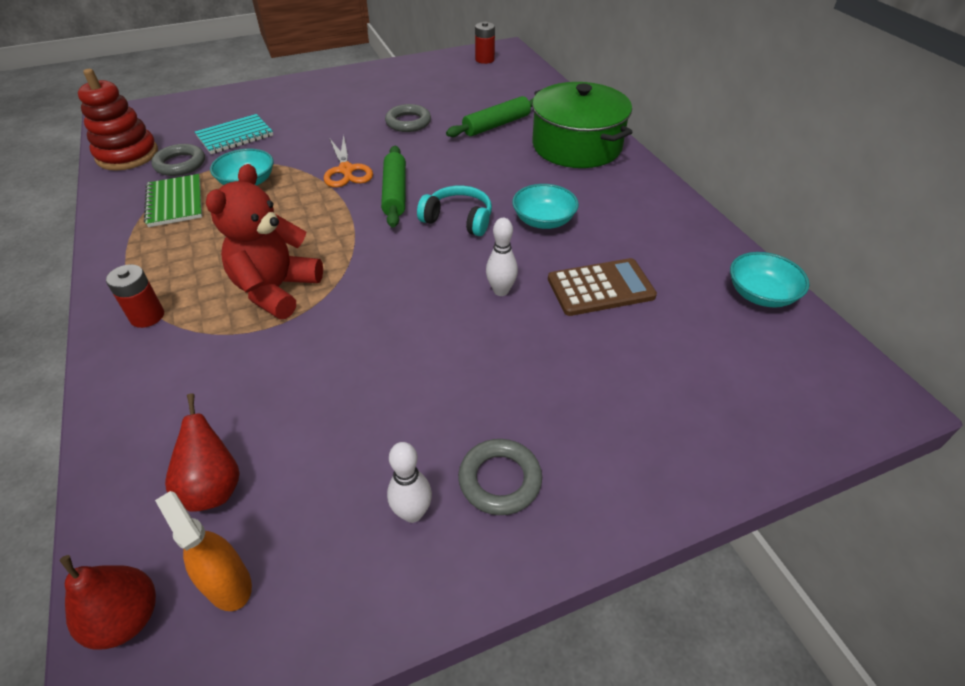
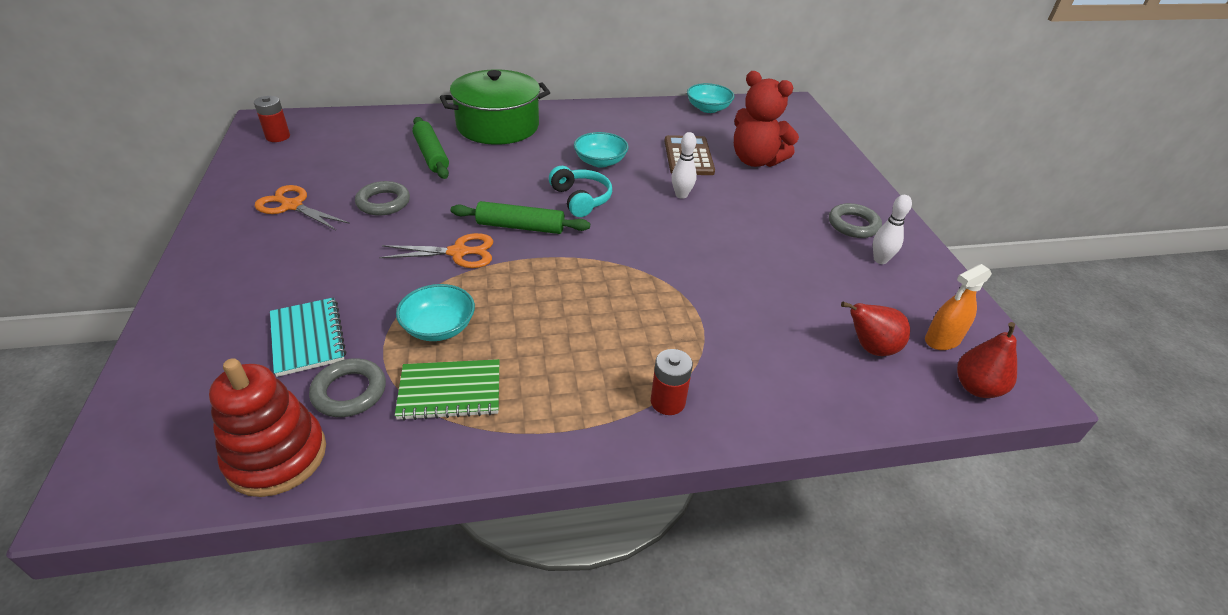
camera: 80 degrees left, 5 degrees down
red teddy bear [206,164,323,319] -> red teddy bear moved to [734,71,799,167]
turquoise headphones [417,186,492,236] -> turquoise headphones turned 120 degrees clockwise [549,166,612,217]
none -> orange scissors [255,185,350,230]

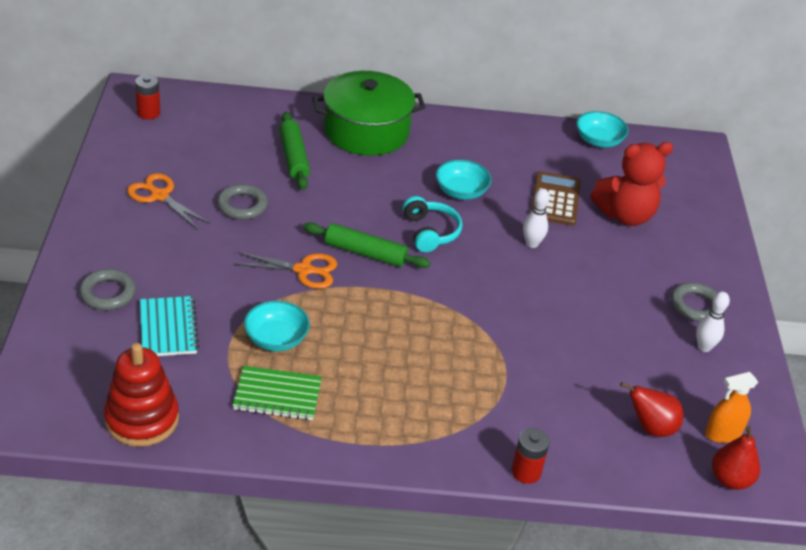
camera: 10 degrees right, 0 degrees up
grey ring [309,358,386,417] -> grey ring moved to [79,269,136,310]
red battery [651,349,693,415] -> red battery moved to [512,428,550,484]
red teddy bear [734,71,799,167] -> red teddy bear turned 60 degrees counterclockwise [590,142,673,226]

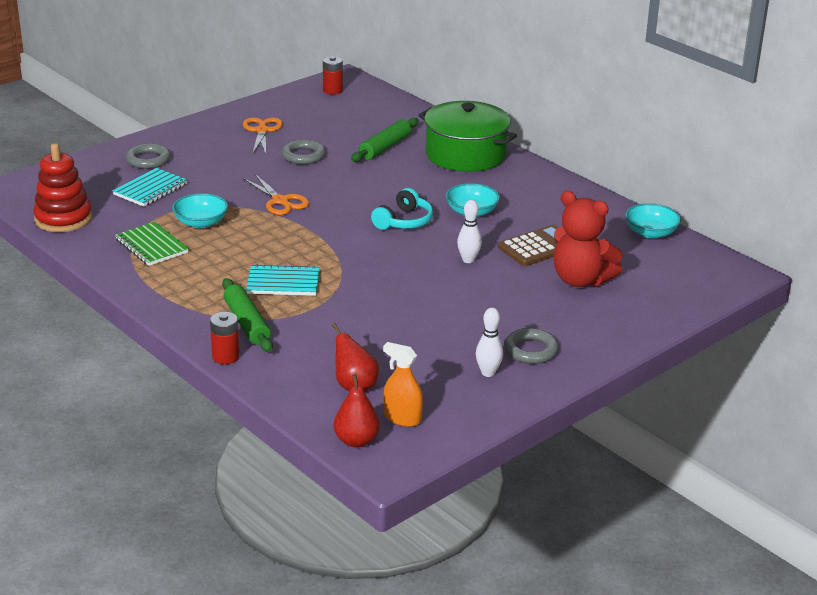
camera: 50 degrees right, 10 degrees down
green rolling pin [303,222,431,268] -> green rolling pin moved to [222,278,273,352]
none -> turquoise notebook [246,264,320,296]

